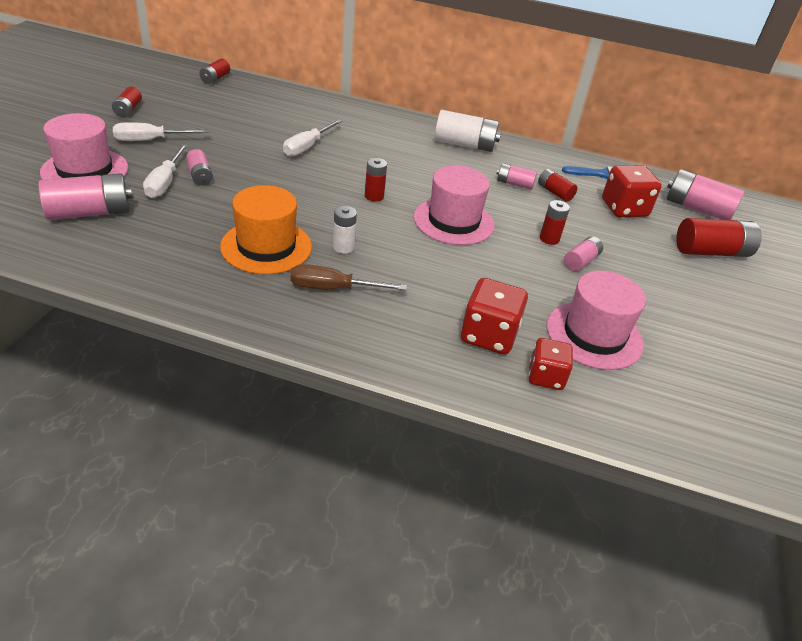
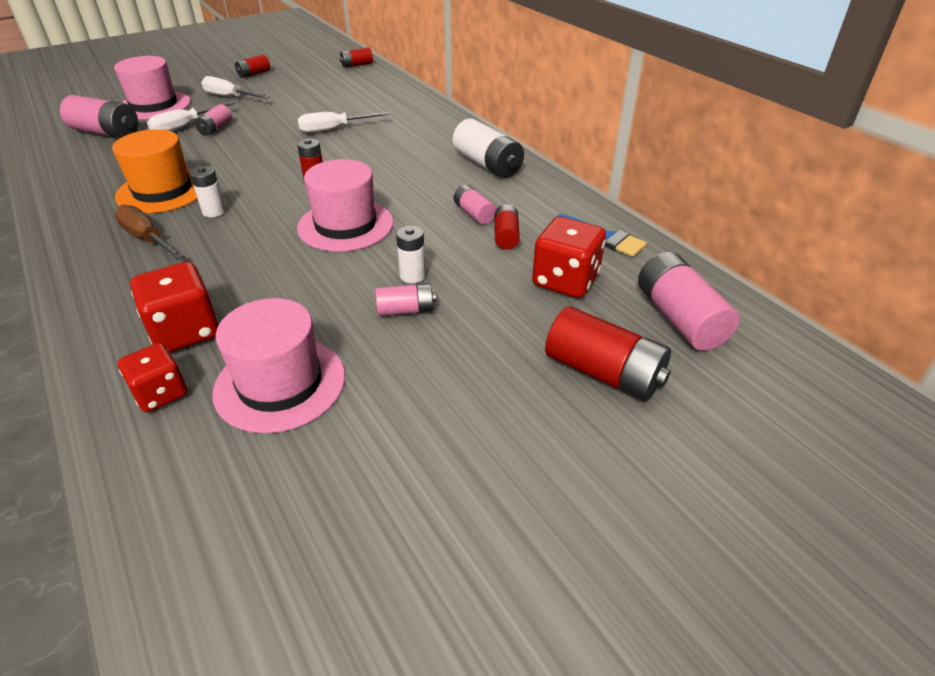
camera: 45 degrees right, 0 degrees up
red battery [540,200,570,245] -> white battery [396,226,426,283]

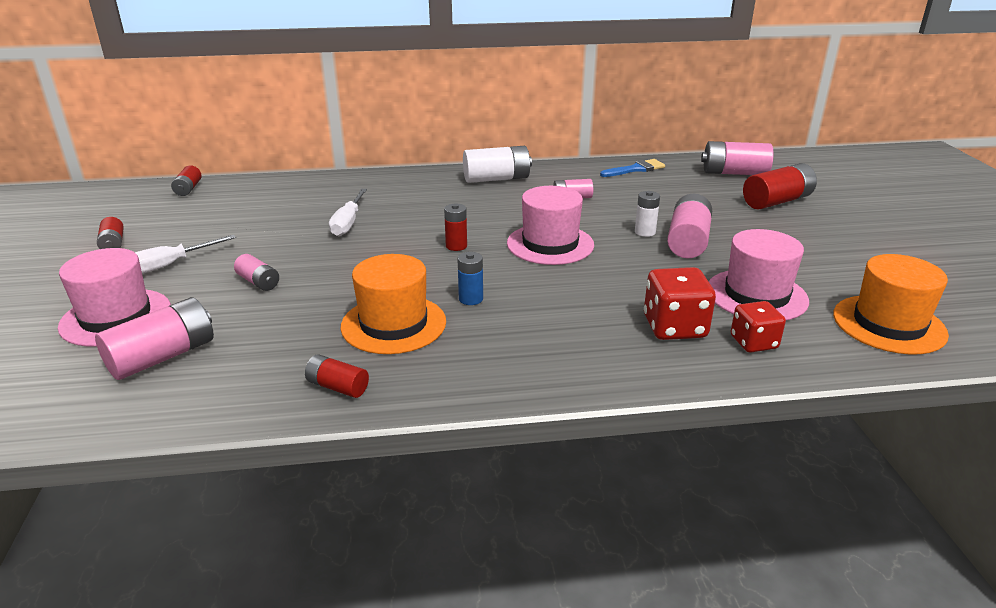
camera: 65 degrees left, 10 degrees down
brown screwdriver [114,205,184,259] -> none
white screwdriver [147,101,235,131] -> none
white battery [190,166,226,217] -> blue battery [457,252,483,305]
pink battery [375,283,436,316] -> pink battery [667,194,712,258], size x1.77
red battery [495,204,520,249] -> red battery moved to [305,354,369,398]
red dice [532,217,606,298] -> none
none -> orange hat [833,254,949,354]

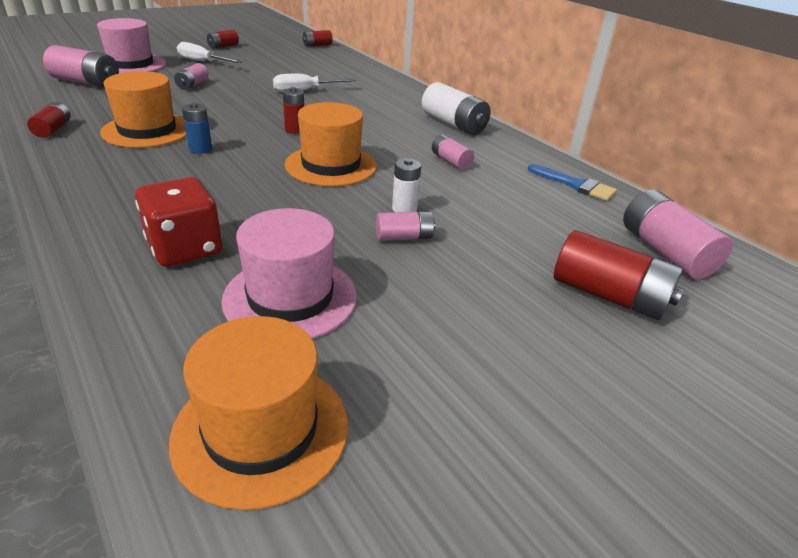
camera: 60 degrees right, 5 degrees up
pink hat [507,186,594,265] -> orange hat [285,102,377,186]
pink battery [667,194,712,258] -> pink battery [376,211,436,241], size x0.56
red dice [731,301,786,353] -> none

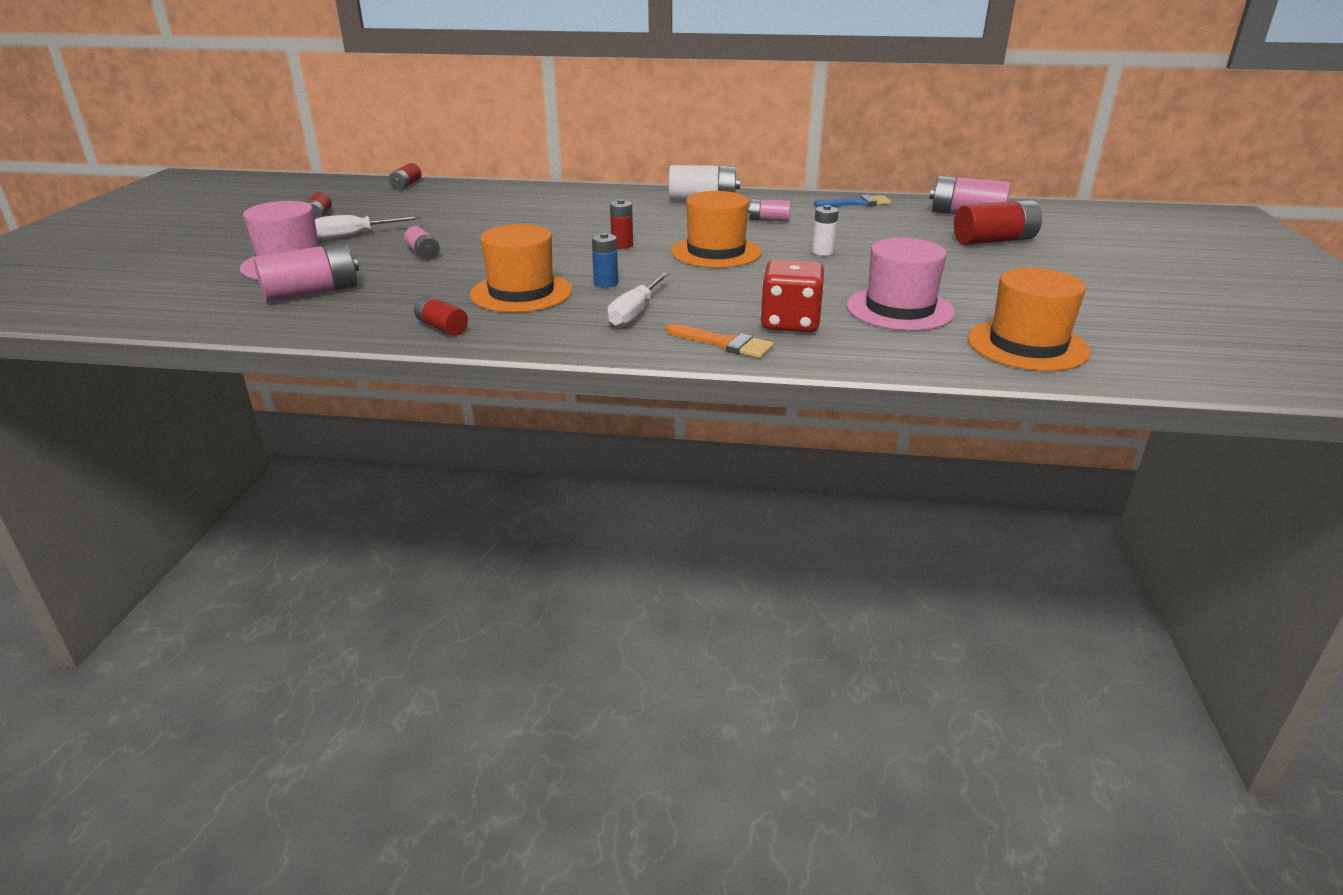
camera: 45 degrees left, 5 degrees down
white screwdriver [273,74,357,92] -> white screwdriver moved to [607,272,669,327]
pink battery [376,211,436,241] -> none
none -> orange brush [666,324,774,358]

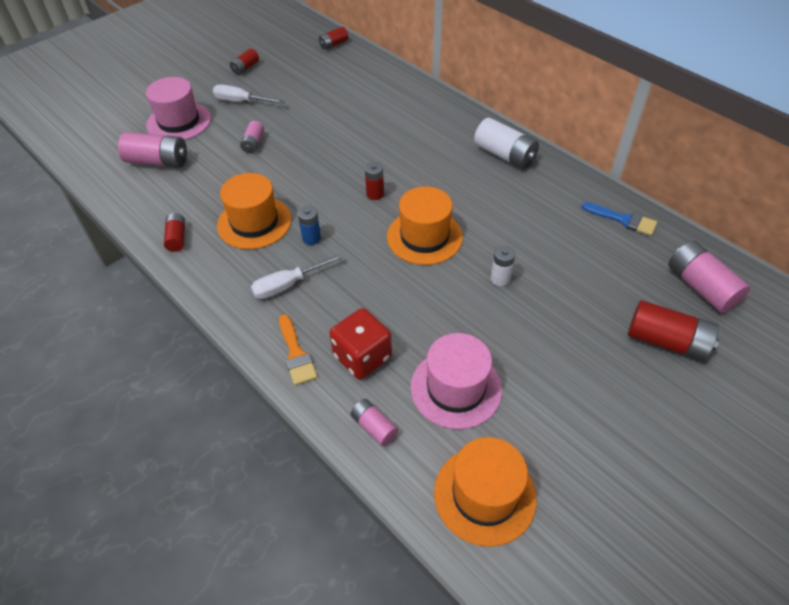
camera: 40 degrees right, 20 degrees up
pink battery [748,199,790,221] -> pink battery moved to [351,399,398,446]

